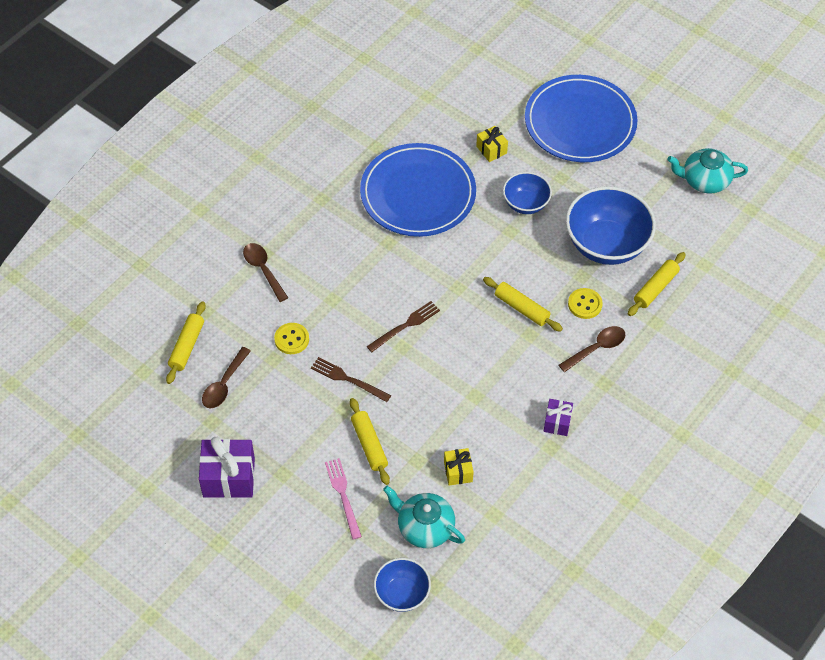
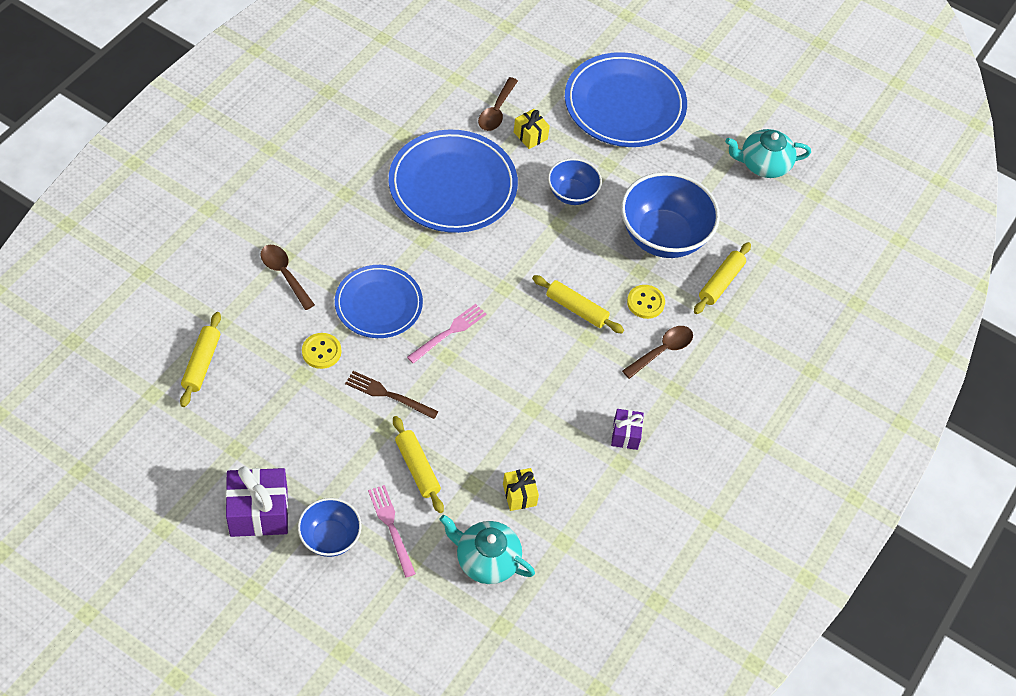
camera: 10 degrees left, 0 degrees up
brown spoon [202,347,251,408] -> brown spoon moved to [478,77,518,131]
brown fork [367,301,440,352] -> pink fork [407,304,487,364]
blue bowl [374,558,431,612] -> blue bowl moved to [298,498,362,557]
none -> blue plate [335,265,423,338]

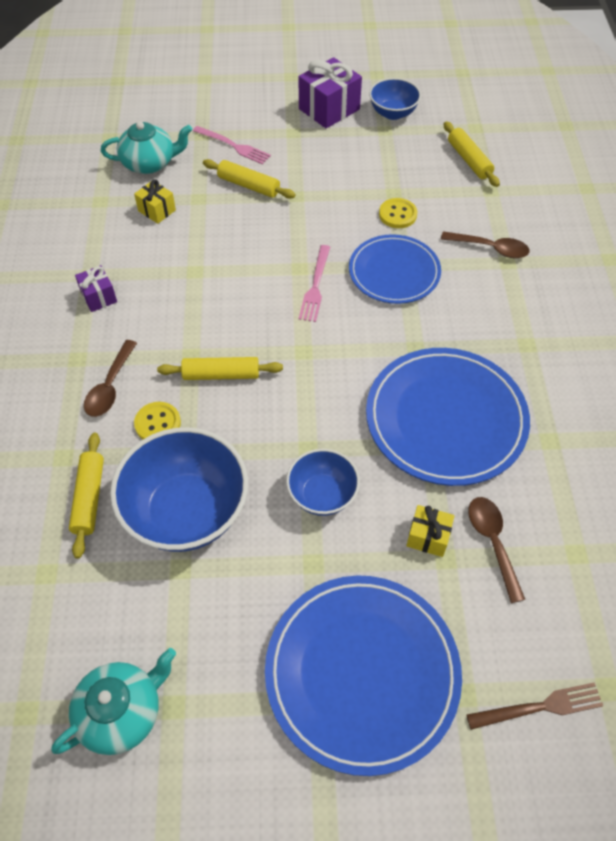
camera: 150 degrees right, 0 degrees up
blue bowl [298,498,362,557] -> blue bowl moved to [369,78,421,120]
brown fork [345,371,438,419] -> brown fork moved to [466,683,603,730]

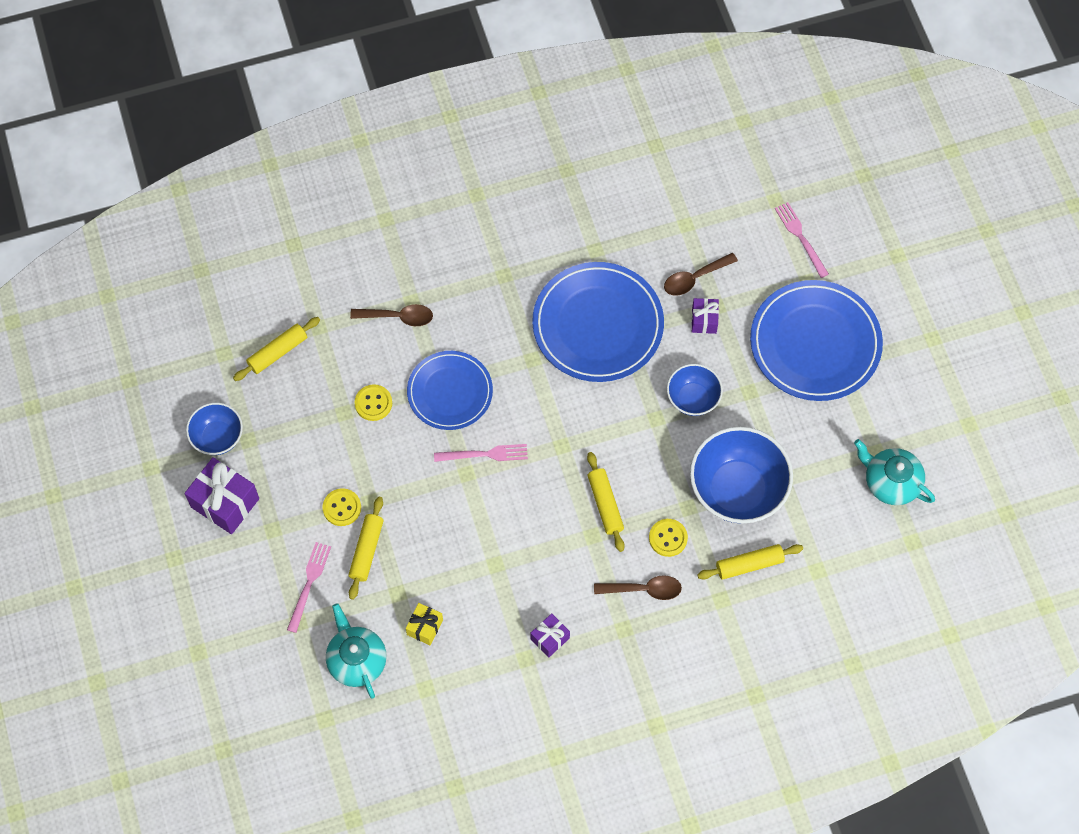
camera: 105 degrees left, 10 degrees up
yellow gift [406,505,454,557] -> purple gift [692,298,719,334]
brown spoon [441,231,530,258] -> brown spoon turned 90 degrees clockwise [350,304,433,326]
brown fork [466,683,603,730] -> pink fork [775,202,829,278]
none -> yellow button [323,488,361,526]

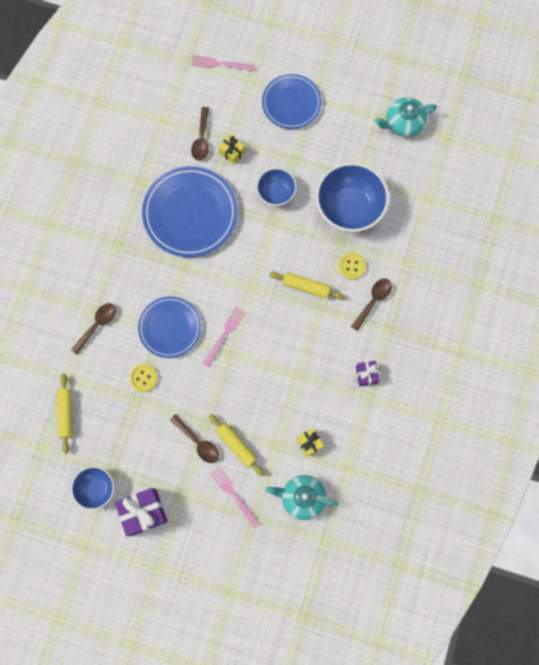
camera: 55 degrees left, 10 degrees up
yellow button [323,488,361,526] -> brown spoon [170,414,219,463]
purple gift [692,298,719,334] -> yellow gift [218,134,245,165]
yellow rolling pin [697,544,803,580] -> none
blue plate [750,280,883,401] -> blue plate [262,74,322,129], size x0.64

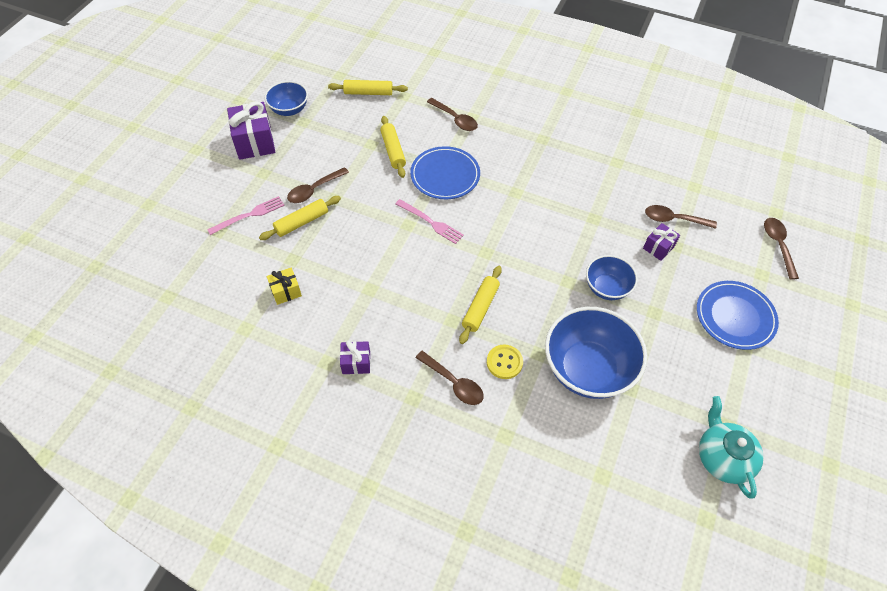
camera: 95 degrees right, 20 degrees down
yellow button [129,364,158,392] -> yellow rolling pin [380,116,406,178]
blue plate [142,166,238,257] -> none
pink fork [191,55,255,71] -> brown spoon [764,218,799,280]
yellow gift [218,134,245,165] -> purple gift [643,223,680,261]
turquoise teapot [266,475,338,520] -> none

